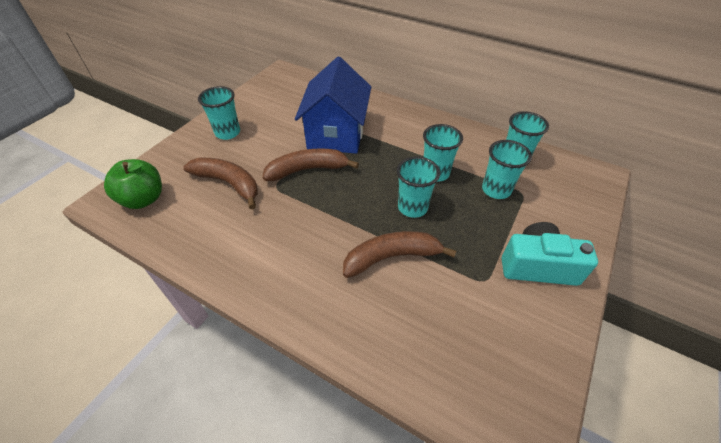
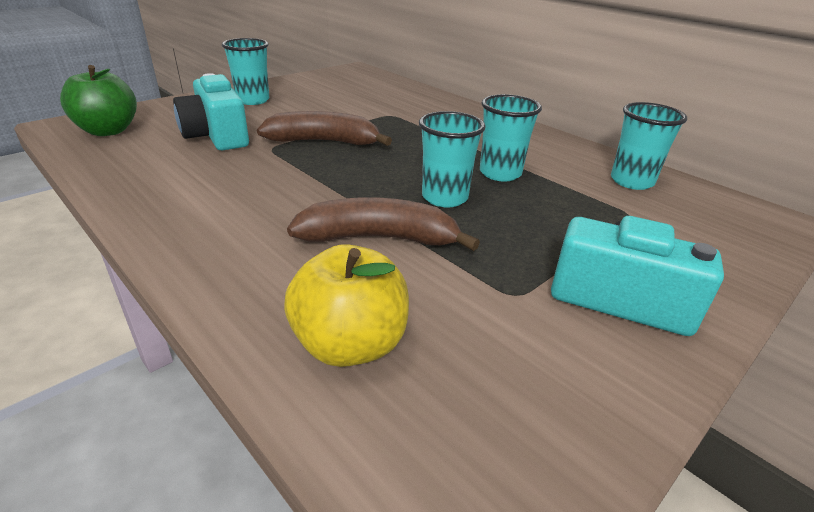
camera: 15 degrees right, 15 degrees down
brown banana [184,157,258,209] -> turquoise camera [173,73,249,150]
blue house [295,57,371,154] -> none
turquoise cup [482,140,532,199] -> none
none -> yellow apple [284,244,409,367]

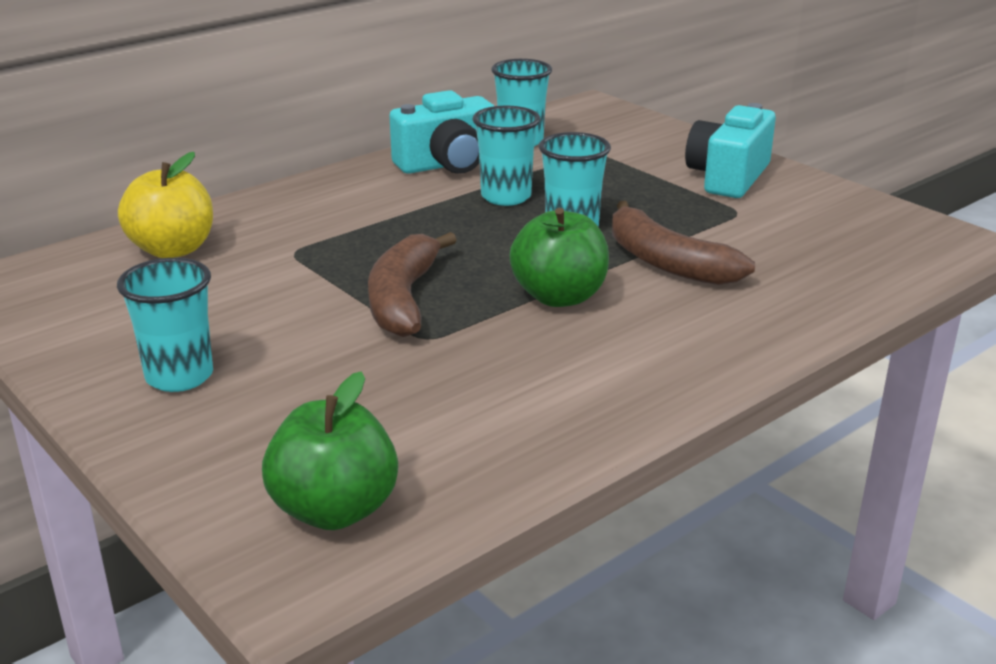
camera: 85 degrees left, 5 degrees down
turquoise camera [173,73,249,150] -> turquoise camera moved to [389,90,494,174]
yellow apple [284,244,409,367] -> yellow apple moved to [118,152,213,258]
brown banana [287,197,480,251] -> brown banana turned 45 degrees counterclockwise [612,201,755,285]
none -> green apple [509,208,609,307]

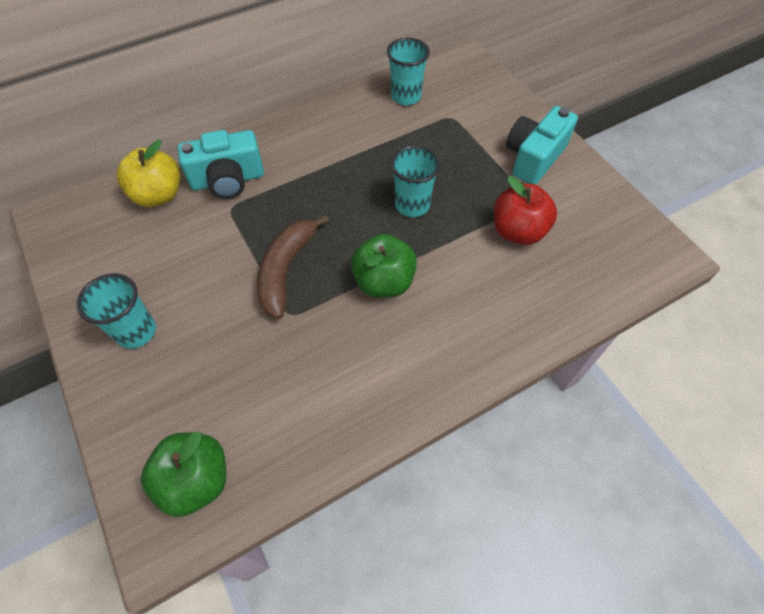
camera: 10 degrees right, 30 degrees up
turquoise camera [389,90,494,174] -> turquoise camera moved to [178,130,264,199]
turquoise cup [472,106,540,206] -> none
brown banana [612,201,755,285] -> none
none -> red apple [494,176,557,245]

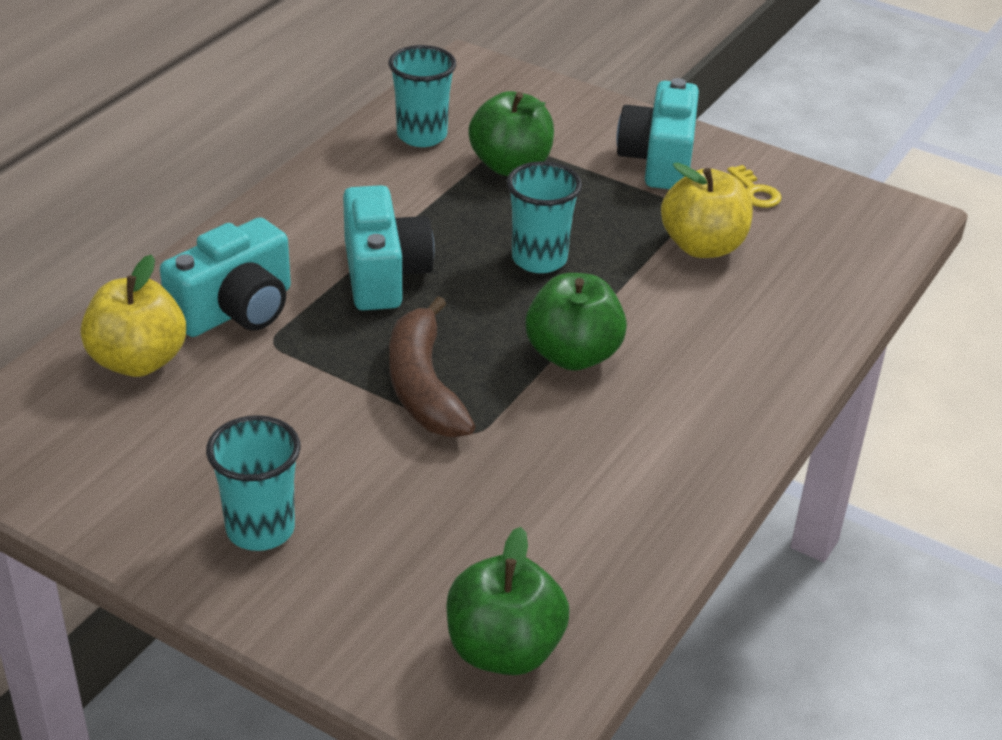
camera: 30 degrees left, 20 degrees down
red apple [494,176,557,245] -> yellow apple [661,162,753,258]
none -> turquoise camera [343,185,434,310]
none -> green apple [468,91,554,176]
none -> yellow key [727,165,782,208]

